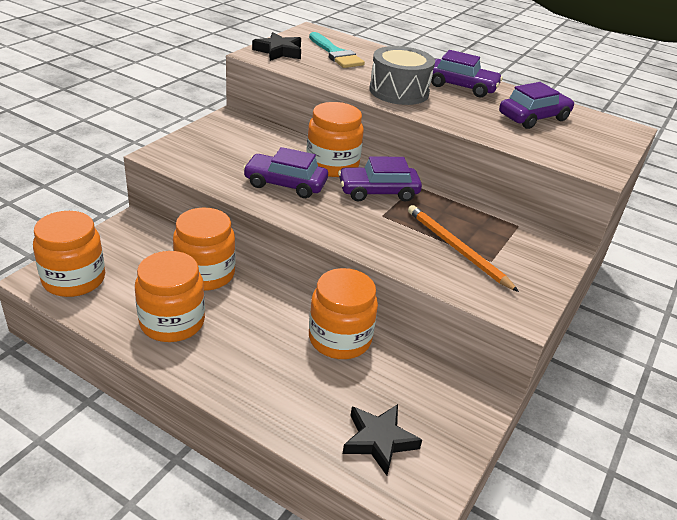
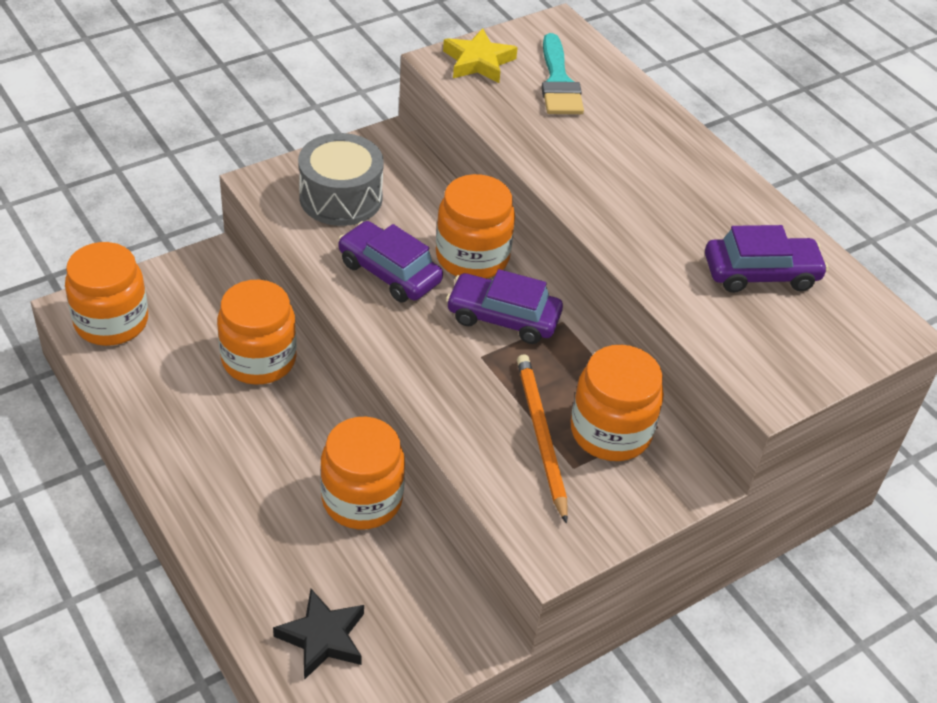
camera: 25 degrees right, 10 degrees up
orange jar [135,251,205,342] -> orange jar moved to [571,345,664,461]
black star [252,32,301,61] -> yellow star [443,28,518,83]
grey drum [369,46,435,105] -> grey drum moved to [298,133,384,226]
purple car [431,50,503,97] -> none

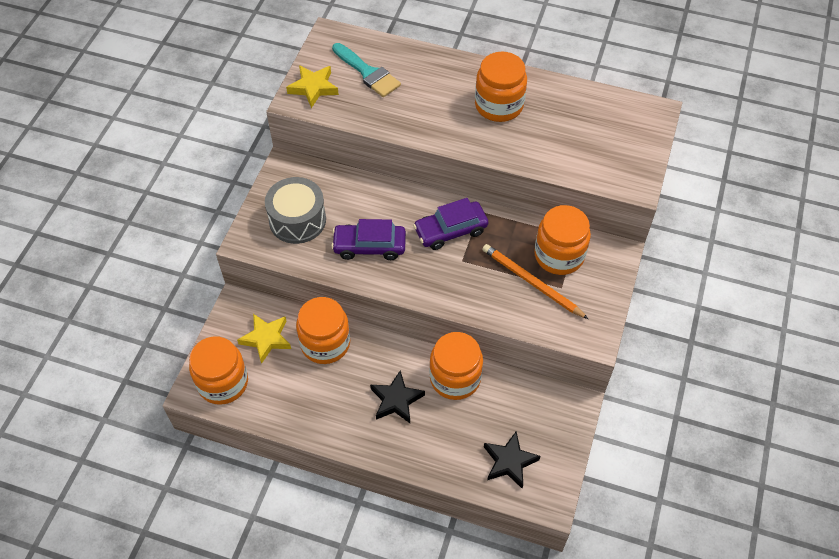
camera: 35 degrees left, 10 degrees up
orange jar [436,174,515,279] -> orange jar moved to [475,52,527,122]
purple car [705,225,828,293] -> none
none -> yellow star [237,314,291,364]
none -> black star [370,370,425,423]

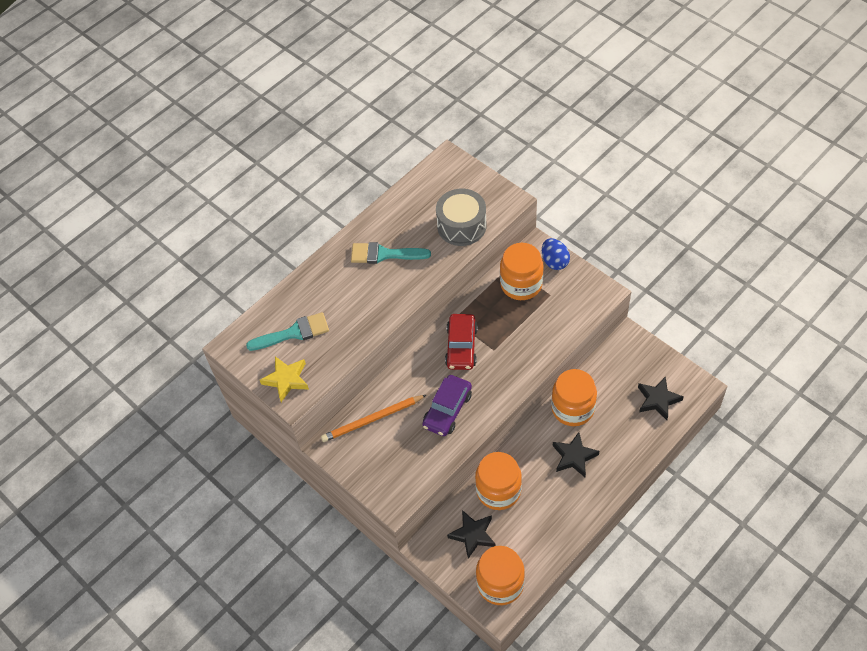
camera: 60 degrees left, 0 degrees up
yellow star [237,314,291,364] -> black star [447,510,496,559]
grey drum [265,177,326,244] -> grey drum moved to [436,189,486,246]
purple car [413,198,488,250] -> red car [445,314,478,370]
orange jar [475,52,527,122] -> turquoise brush [351,242,431,264]
orange pencil [482,244,588,319] -> orange pencil moved to [321,395,426,442]
none -> blue egg [542,238,570,270]

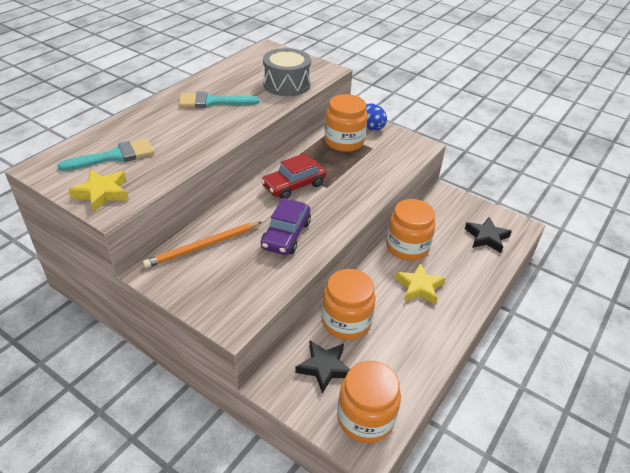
camera: 15 degrees left, 15 degrees down
red car [445,314,478,370] -> red car turned 60 degrees clockwise [261,153,326,199]
black star [553,432,599,477] -> yellow star [395,263,445,305]

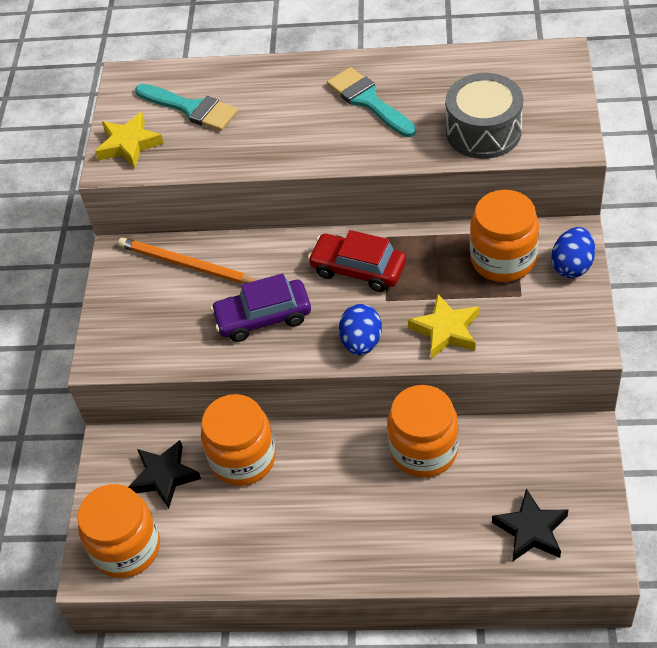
camera: 65 degrees right, 10 degrees up
yellow star [395,263,445,305] -> yellow star moved to [408,294,479,359]
none -> blue egg [339,304,382,355]

